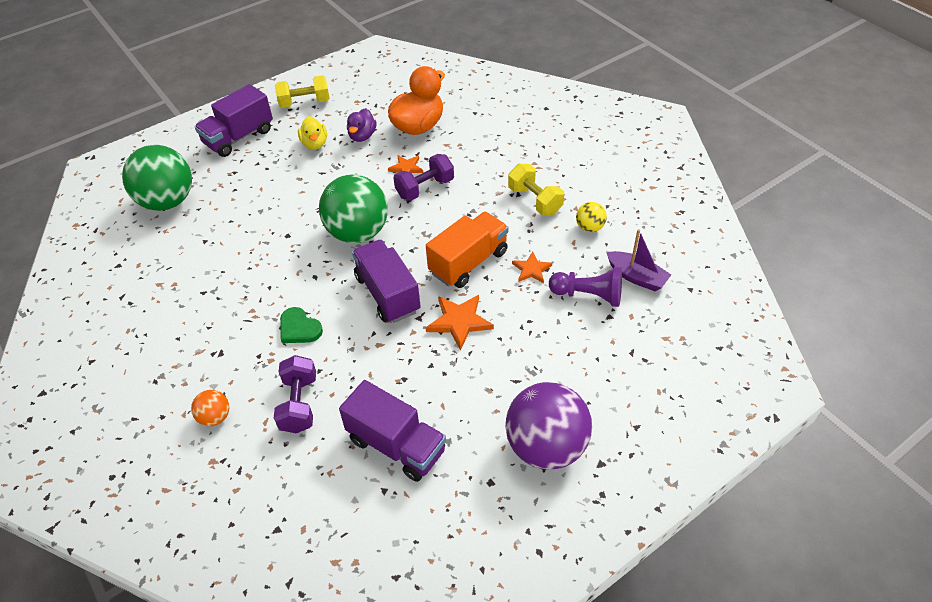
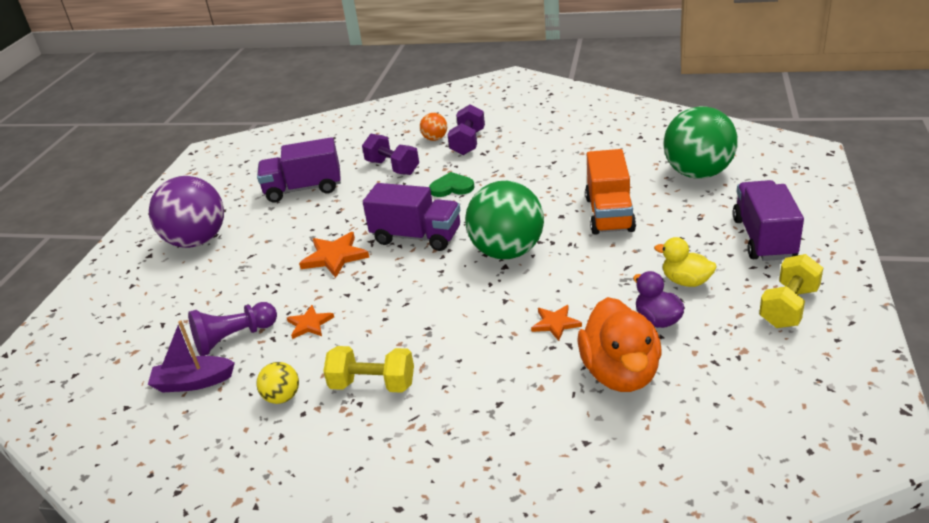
camera: 140 degrees right, 15 degrees down
purple dumbbell [393,154,454,201] -> purple dumbbell moved to [447,105,485,155]
orange truck [426,212,508,288] -> orange truck moved to [585,149,636,235]

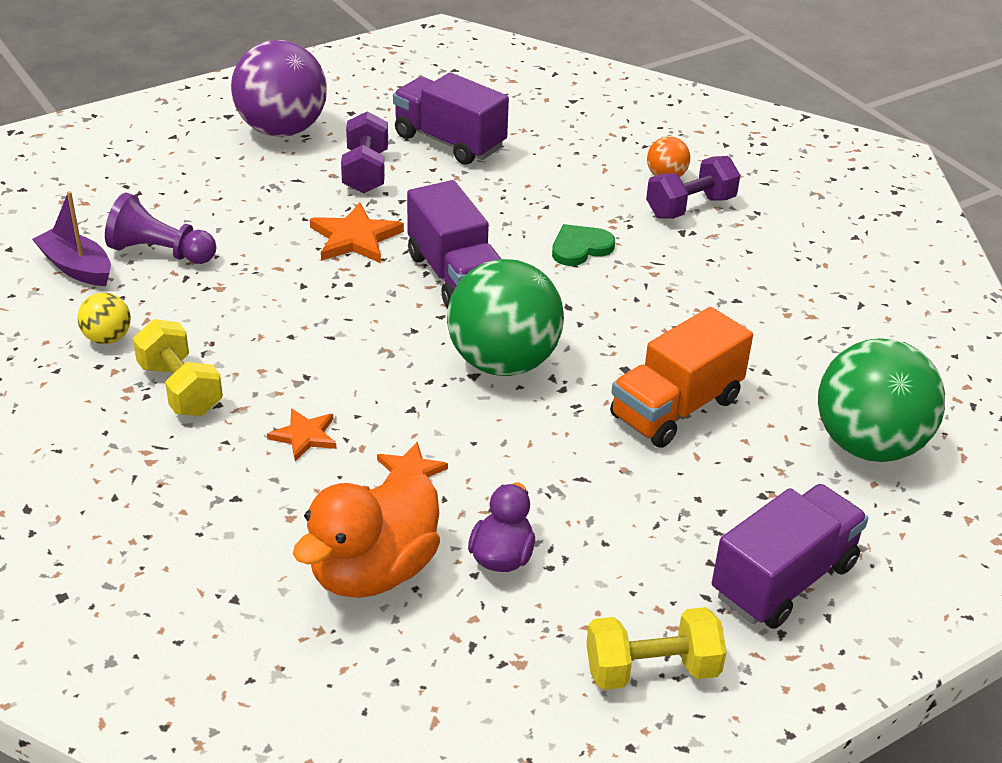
camera: 40 degrees right, 5 degrees up
orange star [287,305,334,339] -> orange star moved to [267,408,337,461]
purple dumbbell [362,134,419,175] -> purple dumbbell moved to [341,111,388,194]
green heart [429,172,474,197] -> green heart turned 75 degrees counterclockwise [552,224,615,266]
yellow duck [654,237,717,287] -> none

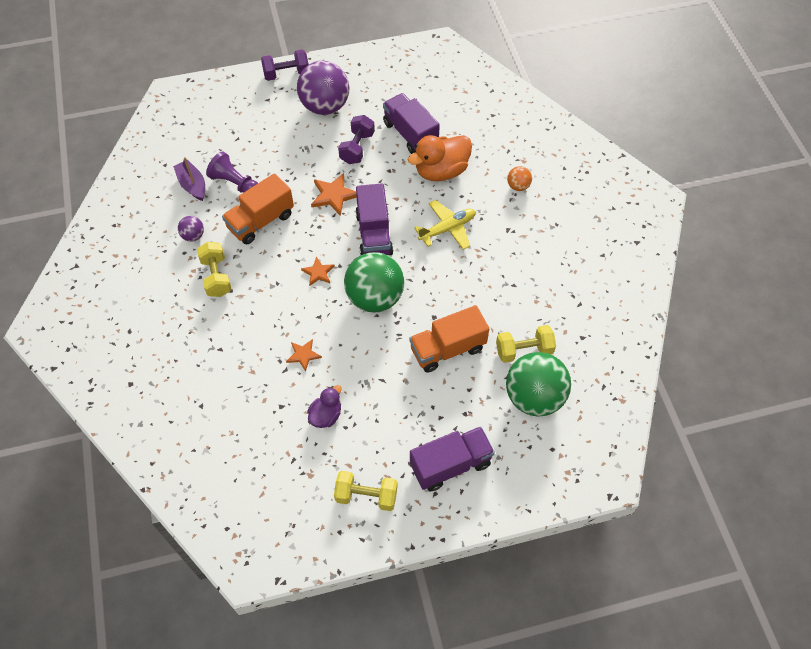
camera: 20 degrees right, 20 degrees up
yellow ball [77,293,131,344] -> purple ball [178,216,204,242]
orange star [267,408,337,461] -> orange star moved to [301,257,334,286]
orange duck [293,472,440,598] -> orange duck moved to [408,135,472,181]
green heart [552,224,615,266] -> yellow plane [414,200,475,250]
purple dumbbell [646,156,740,219] -> purple dumbbell moved to [261,50,309,81]
none -> orange truck [222,173,294,245]
none -> yellow dumbbell [496,325,556,363]

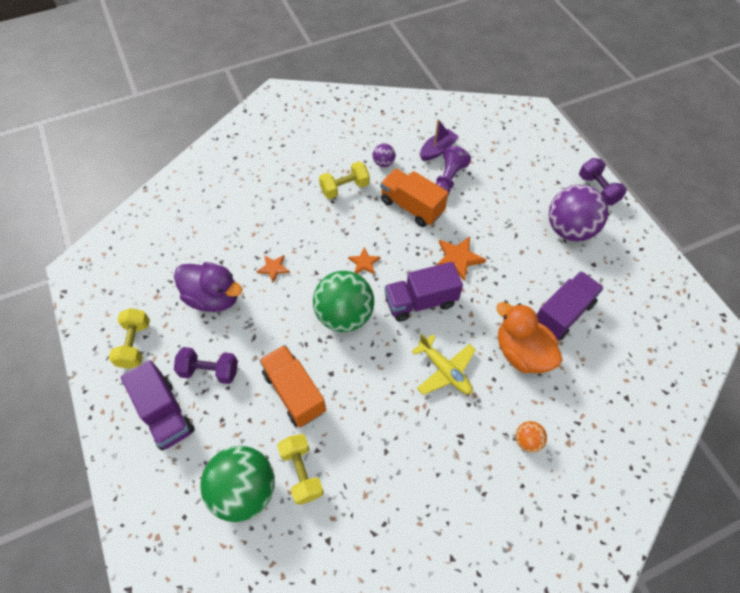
camera: 80 degrees right, 0 degrees up
purple duck [307,385,342,428] -> purple duck [174,262,243,312], size x1.75
purple dumbbell [338,115,375,164] -> purple dumbbell moved to [174,347,238,384]

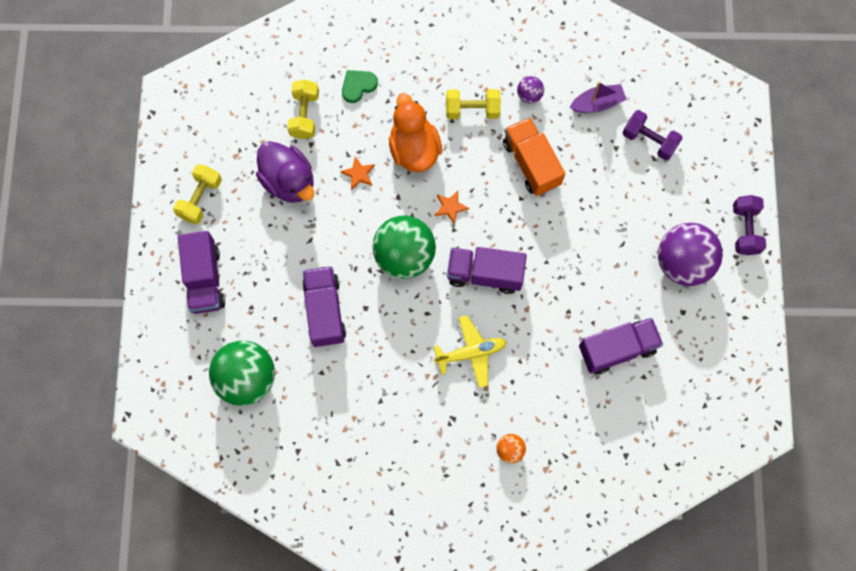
camera: 25 degrees right, 15 degrees up
purple dumbbell [174,347,238,384] -> purple dumbbell moved to [622,110,682,161]
orange truck [259,345,326,427] -> purple truck [302,266,346,347]
yellow dumbbell [277,434,324,505] -> yellow dumbbell moved to [287,79,319,139]
yellow plane [411,334,476,395] -> yellow plane turned 90 degrees counterclockwise [433,315,507,388]
purple pawn [436,146,471,194] -> none
orange star [437,236,486,281] -> none
orange duck [496,302,563,373] -> orange duck moved to [389,93,442,172]
none -> green heart [342,70,378,103]

